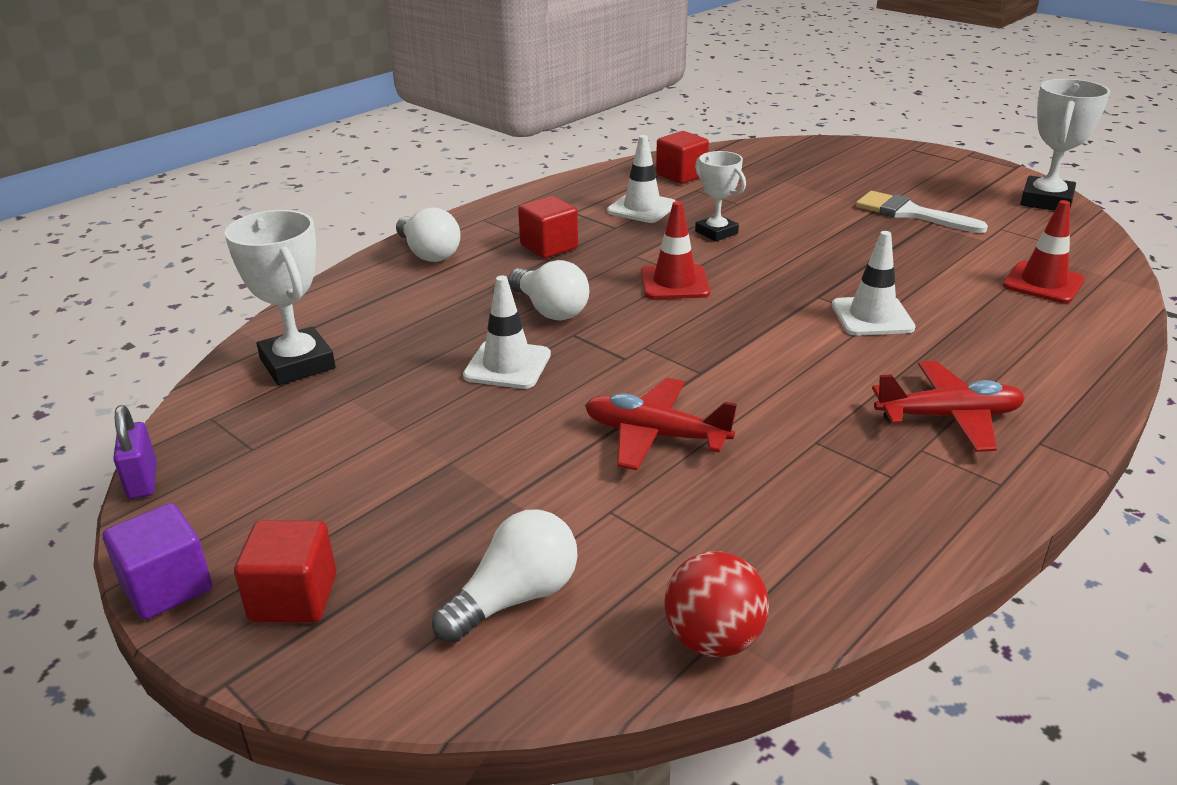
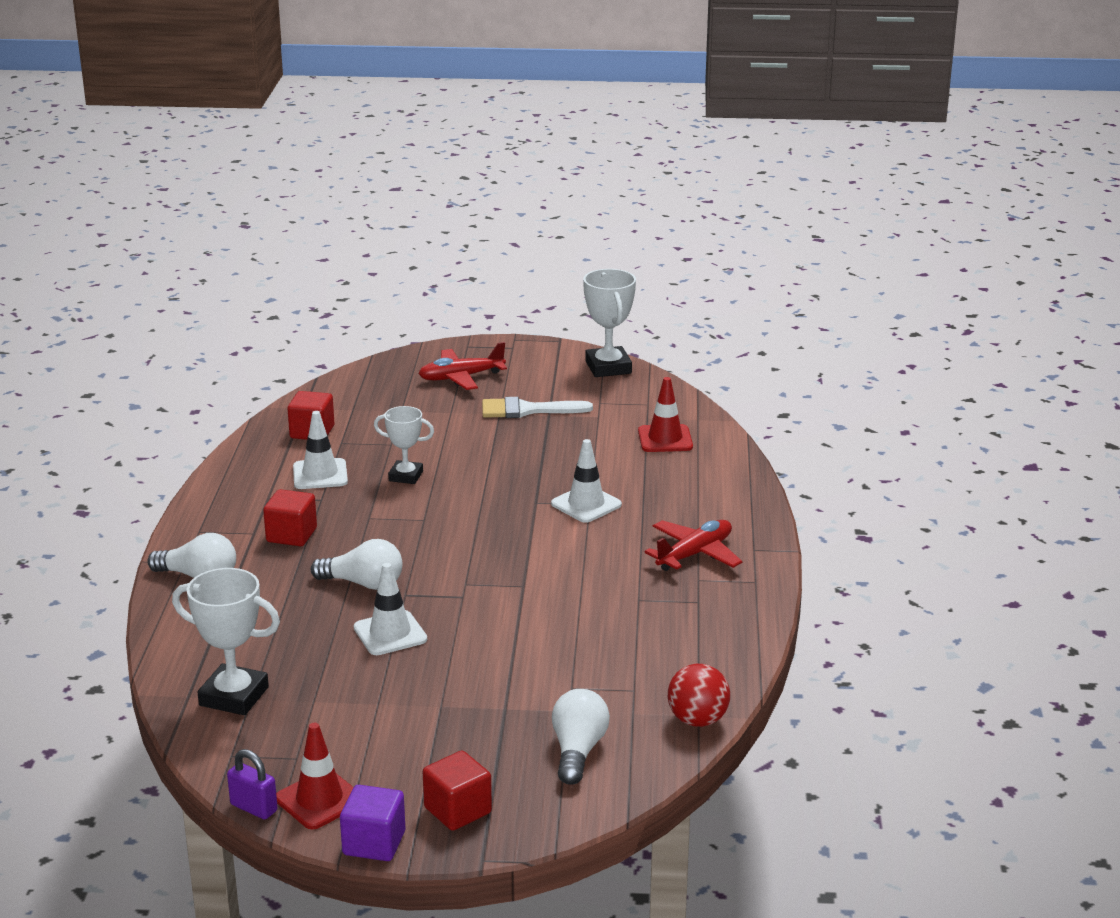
camera: 40 degrees left, 5 degrees down
red plane [585,378,737,470] -> red plane moved to [418,342,507,390]
red traffic cone [641,201,710,299] -> red traffic cone moved to [276,723,353,829]

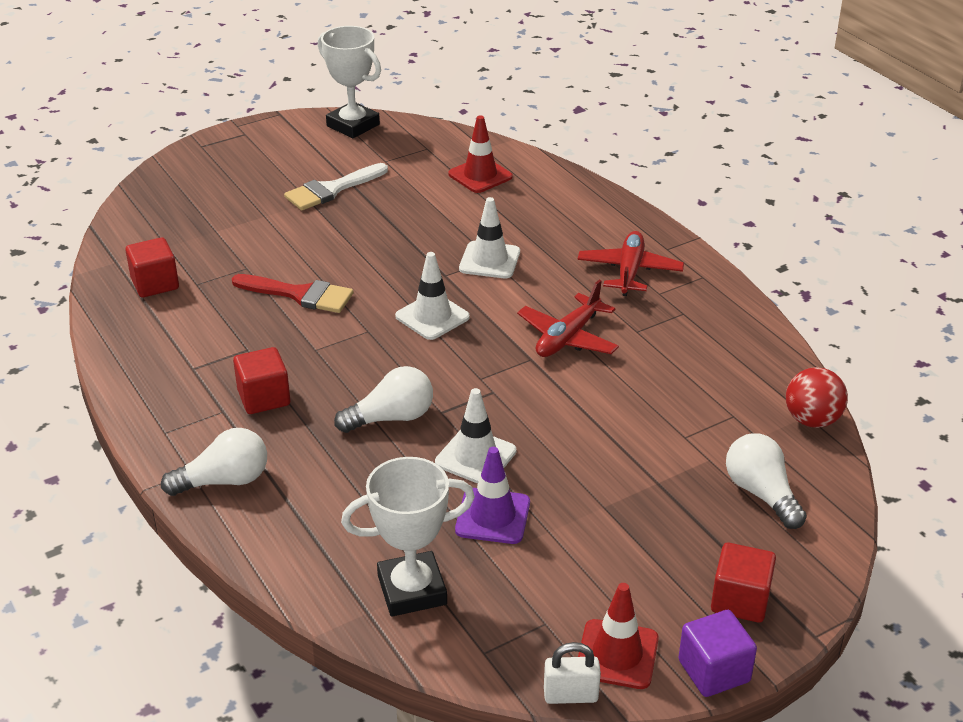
camera: 35 degrees left, 10 degrees up
purple padlock [227,749,278,819] -> white padlock [544,642,601,704]
white traffic cone [293,411,348,489] -> white traffic cone moved to [395,252,470,340]
white trophy [374,406,434,484] -> red brush [232,274,353,313]
red plane [418,342,507,390] -> red plane moved to [517,279,619,357]
none -> purple traffic cone [455,447,530,544]

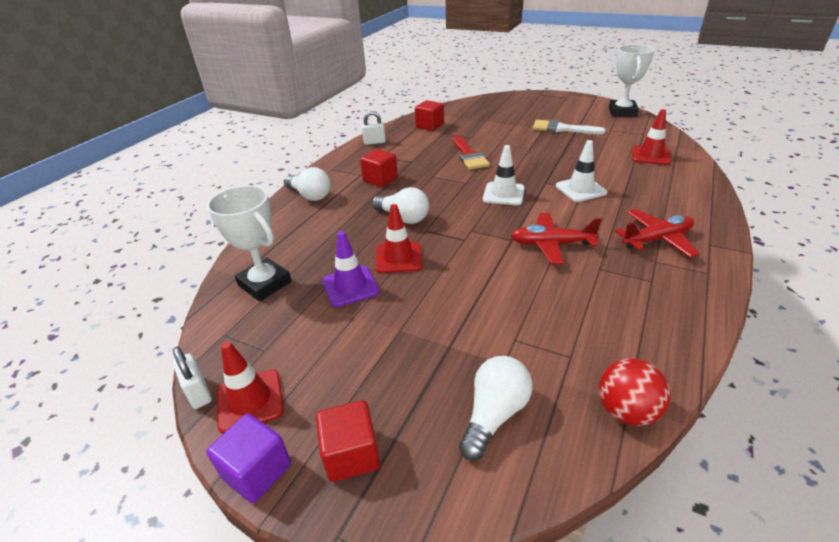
camera: 60 degrees right, 0 degrees up
white traffic cone [435,388,516,484] -> red traffic cone [375,204,422,273]
none -> white padlock [362,111,386,145]

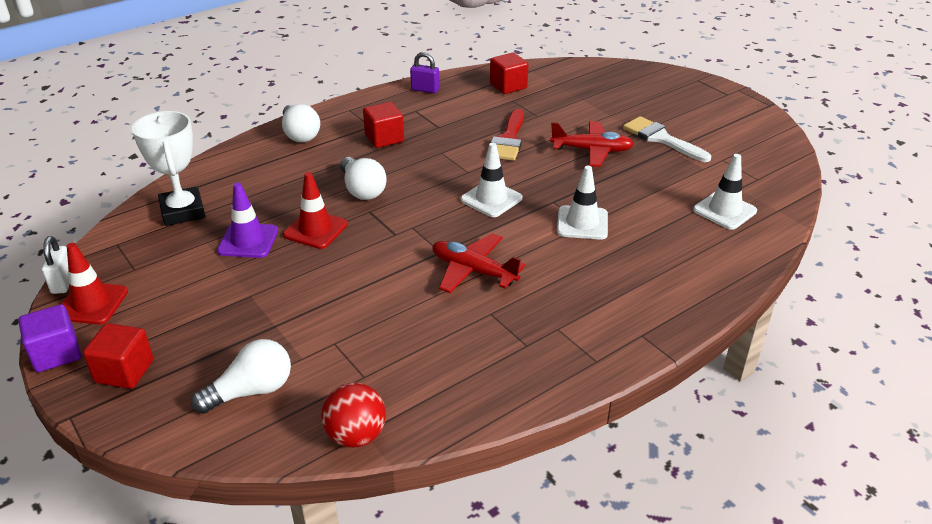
camera: 25 degrees right, 0 degrees up
white padlock [362,111,386,145] -> purple padlock [410,52,439,93]
white trophy [609,45,655,117] -> none
red plane [615,209,700,258] -> red plane moved to [550,121,634,167]
red traffic cone [632,109,671,165] -> white traffic cone [693,154,757,230]

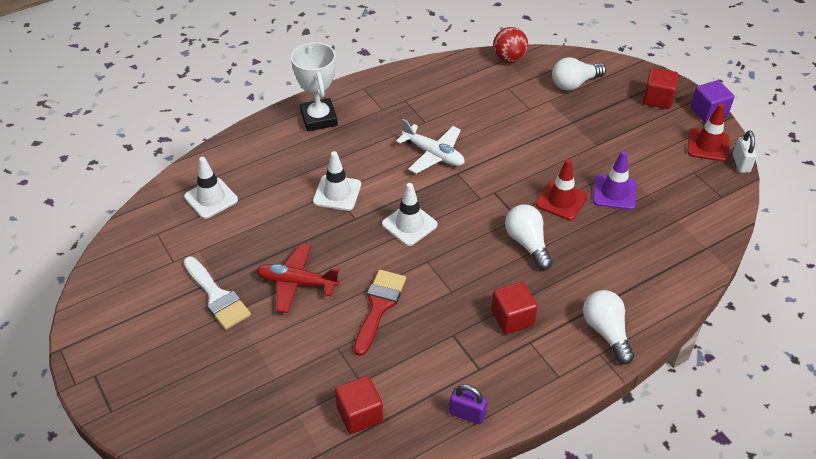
camera: 175 degrees left, 10 degrees up
white trophy [132,111,205,226] -> white trophy moved to [291,42,338,131]
red plane [433,233,525,293] -> white plane [396,119,465,174]

